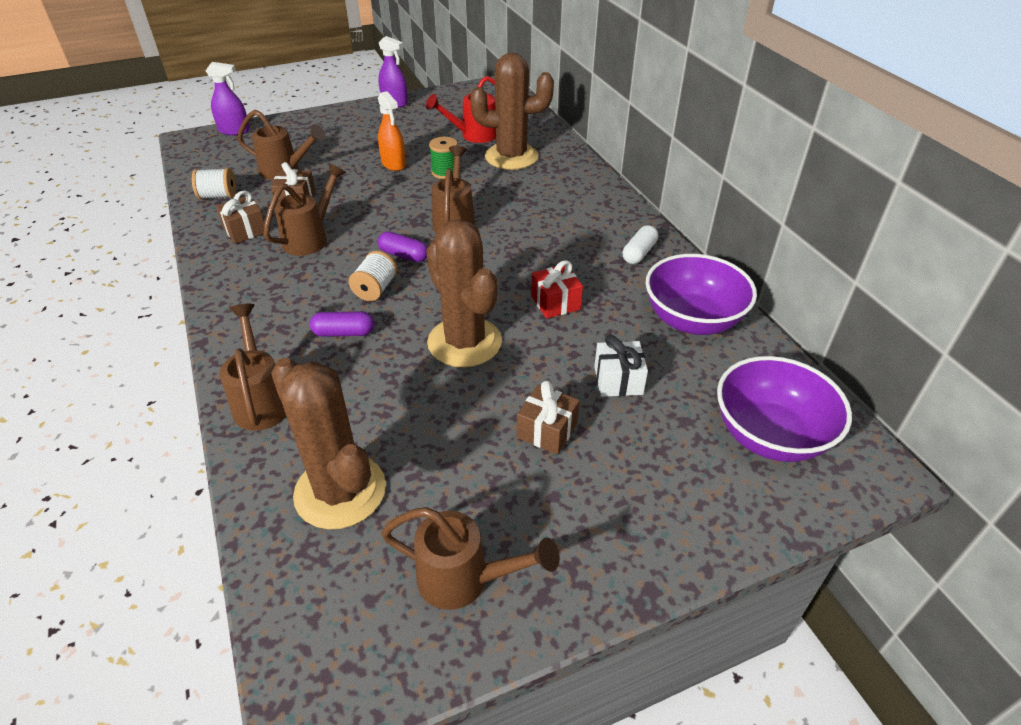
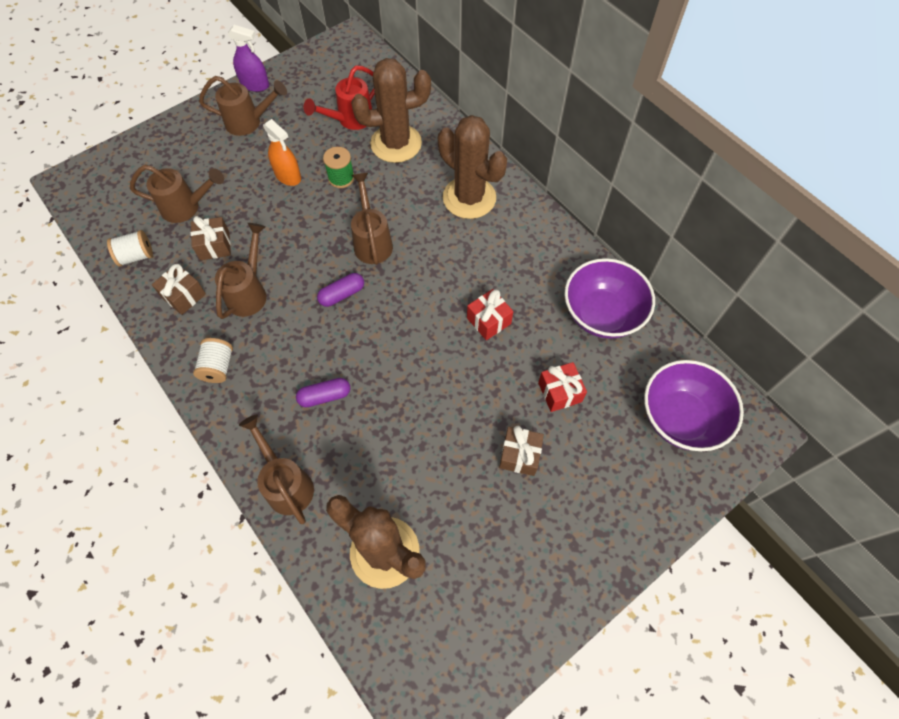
camera: 15 degrees left, 20 degrees up
purple spray bottle [206,62,250,135] -> none
white spool [349,251,397,301] -> white spool moved to [193,338,233,383]
purple capsule [378,231,428,262] -> purple capsule turned 45 degrees counterclockwise [317,273,364,307]
brown watering can [381,507,560,610] -> brown watering can moved to [199,76,287,136]
brown cactus [426,219,502,368] -> brown cactus moved to [438,115,507,219]
white gift [594,335,648,397] -> red gift [538,362,587,412]
white capsule [623,225,658,264] -> none

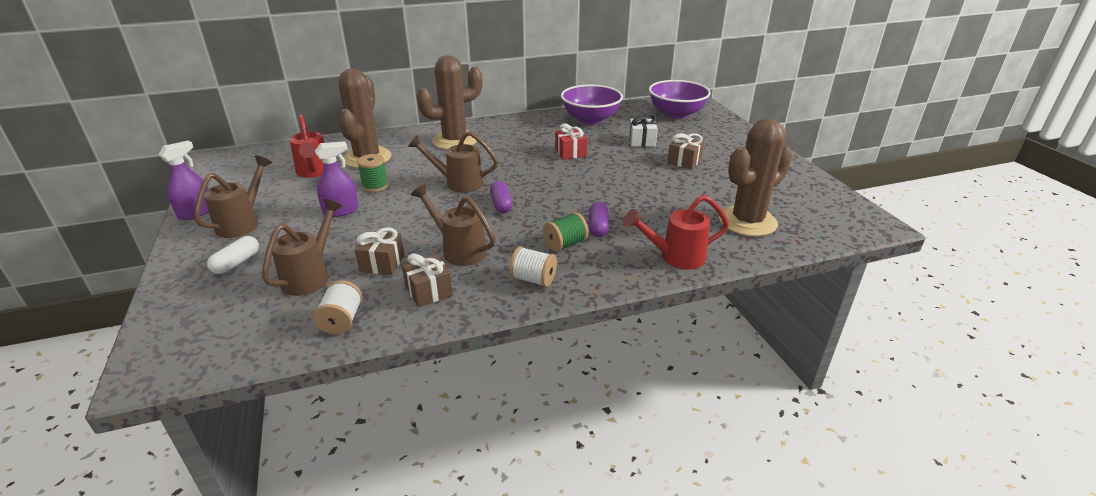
camera: 70 degrees left, 30 degrees down
brown watering can [239,414,314,524] -> red watering can [623,195,729,270]
orange spray bottle [263,119,301,186] -> purple spray bottle [315,141,358,217]
red gift [538,362,587,412] -> white gift [629,113,658,147]
none -> white capsule [207,236,259,274]
none -> green spool [543,212,589,251]

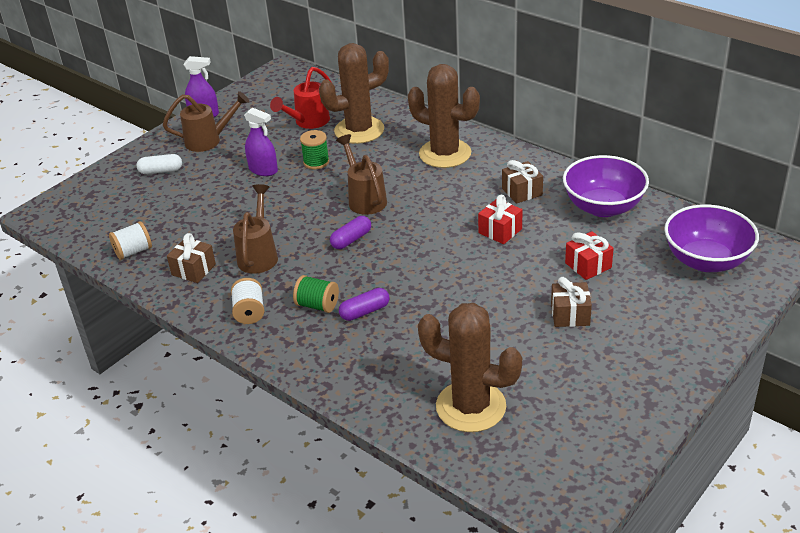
camera: 60 degrees right, 5 degrees up
brown watering can [262,199,342,296] -> none
brown gift [355,227,404,275] -> brown gift moved to [502,160,543,204]
red watering can [623,195,729,270] -> none
white gift [629,113,658,147] -> red gift [565,231,614,280]

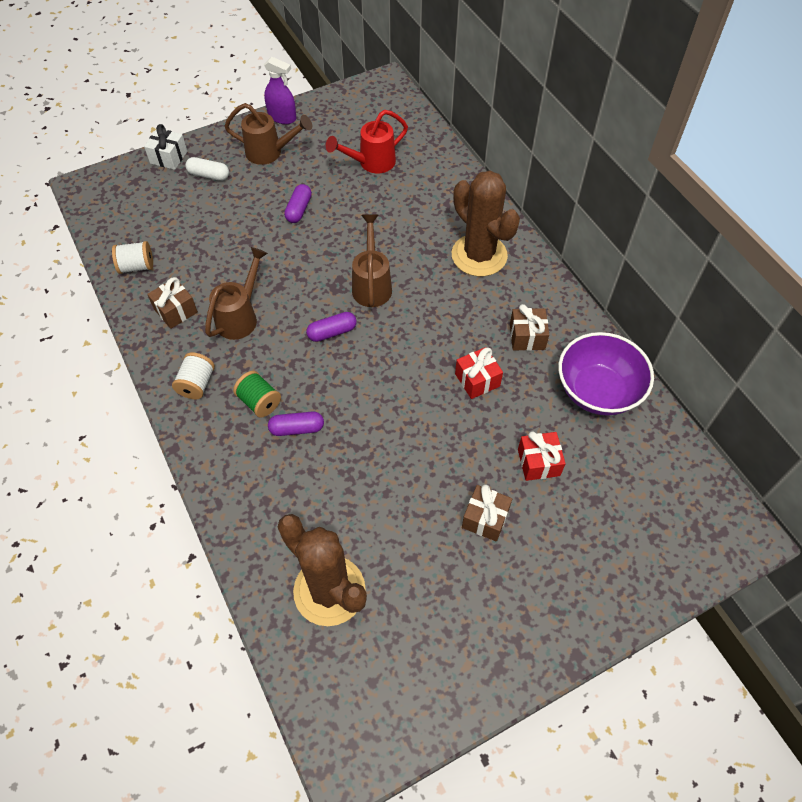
camera: 20 degrees right, 20 degrees up
purple spray bottle [244,107,278,176] -> purple capsule [284,184,312,223]
green spool [300,130,329,169] -> none
brown cactus [319,43,389,144] -> none
purple bowl [664,204,759,272] -> none
none -> white gift [144,124,187,170]

